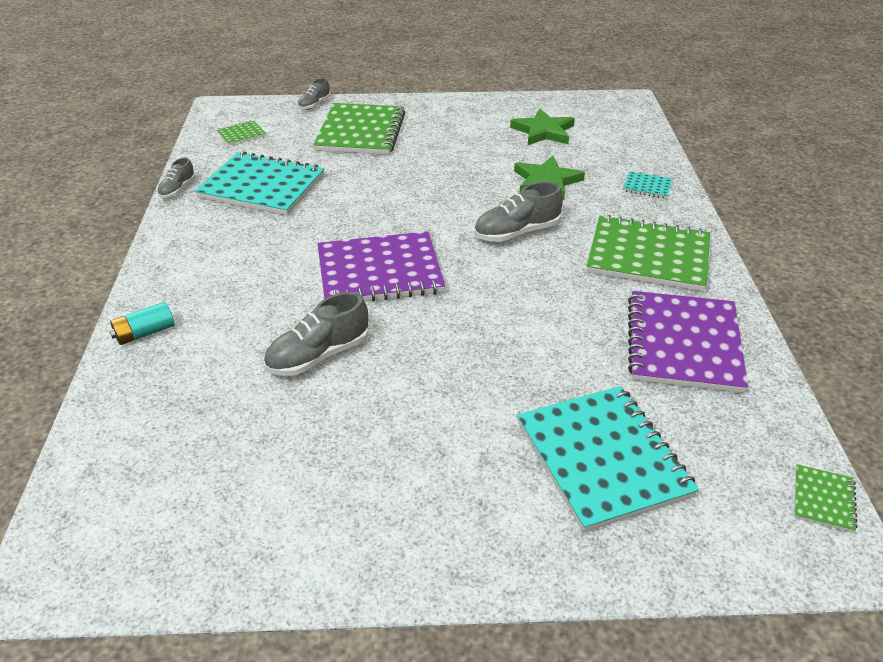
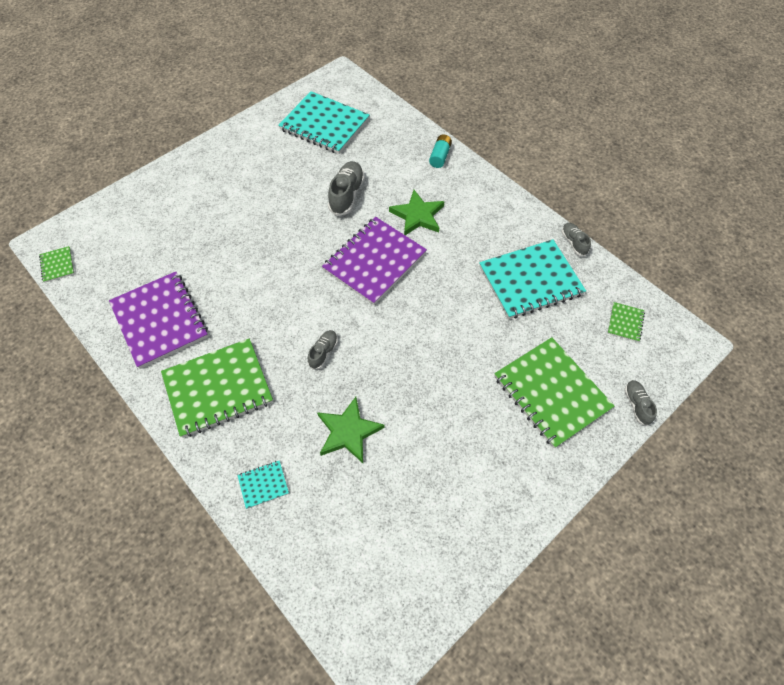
camera: 140 degrees right, 20 degrees up
grey shoe [474,181,563,242] -> grey shoe [308,330,338,370], size x0.58
green star [510,109,575,145] -> green star moved to [389,190,445,235]
turquoise notebook [517,386,699,532] -> turquoise notebook moved to [278,91,370,154]

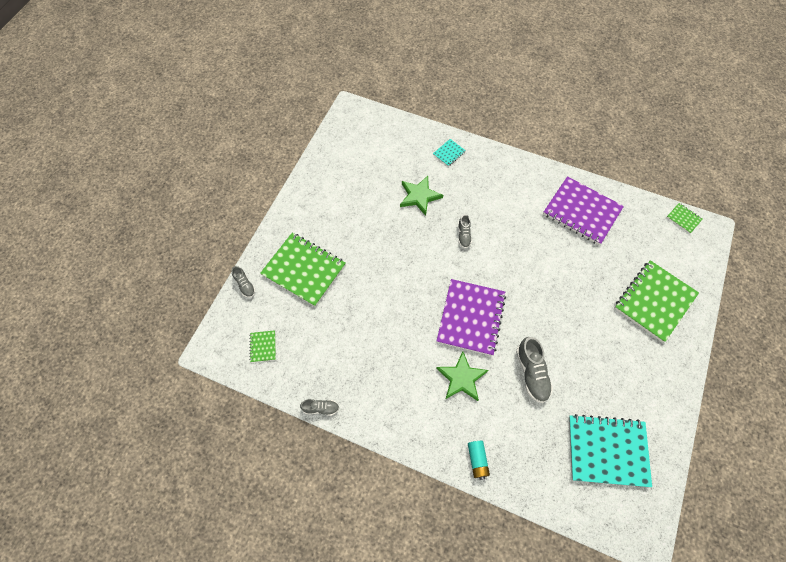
camera: 155 degrees right, 5 degrees up
green notebook [161,338,273,438] -> green notebook moved to [614,260,699,343]
turquoise notebook [479,239,586,319] -> none
grey shoe [562,223,591,256] -> grey shoe turned 45 degrees counterclockwise [300,399,339,416]

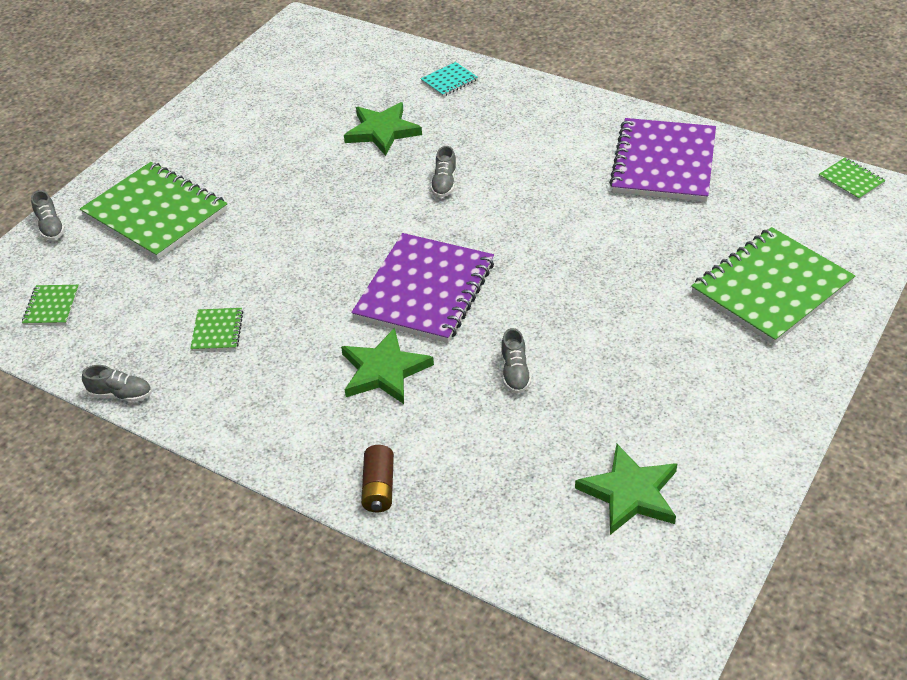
camera: 10 degrees right, 20 degrees down
turquoise battery [468,441,490,480] -> brown battery [361,445,394,512]
grey shoe [516,337,553,403] -> grey shoe [501,328,531,393], size x0.58
purple notebook [543,176,624,245] -> purple notebook turned 60 degrees clockwise [609,118,716,202]
turquoise notebook [569,414,652,487] -> green star [575,444,677,535]
none -> green notebook [190,308,243,351]

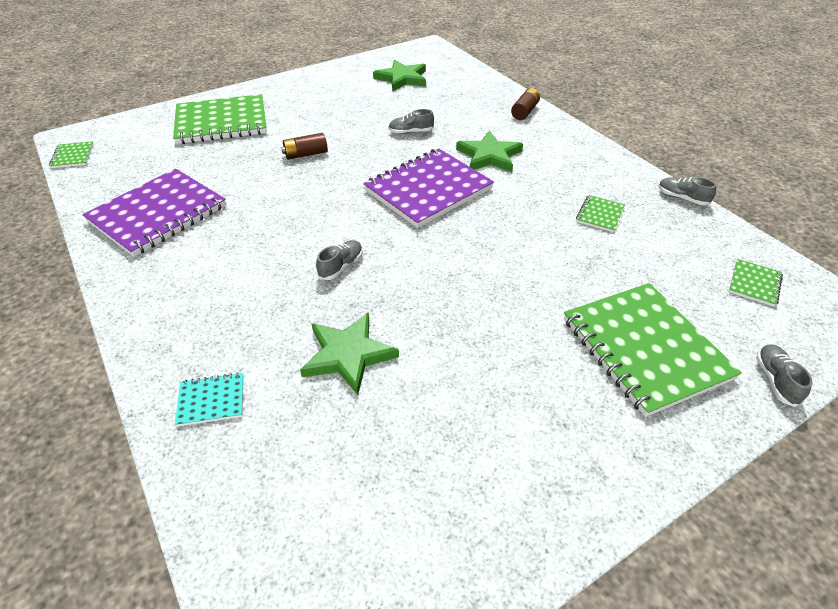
camera: 155 degrees left, 0 degrees up
grey shoe [501,328,531,393] -> grey shoe turned 120 degrees counterclockwise [388,109,434,134]
none -> brown battery [281,133,328,160]

